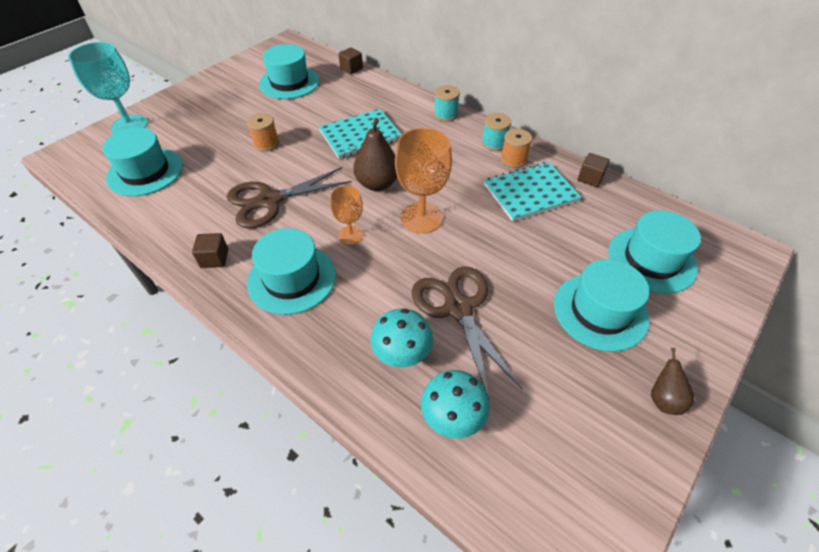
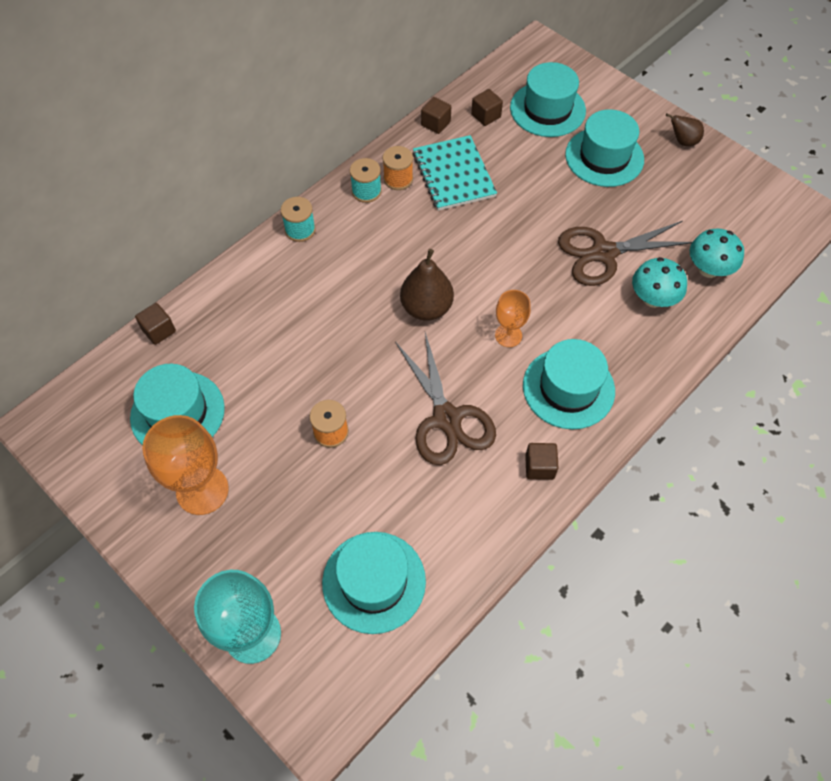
camera: 85 degrees left, 10 degrees up
turquoise notebook [319,109,402,159] -> none
orange goblet [395,128,452,234] -> orange goblet moved to [142,415,229,515]
none -> brown cube [471,89,503,126]

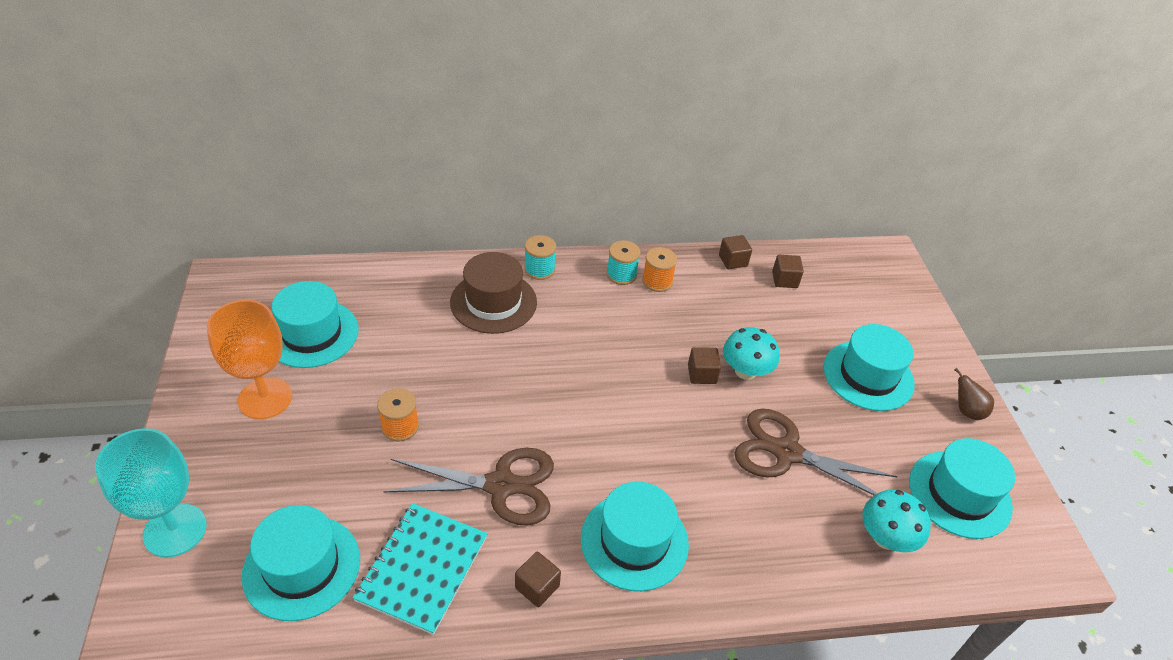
camera: 35 degrees right, 15 degrees down
brown cube [135,303,176,345] -> brown cube moved to [688,347,721,384]
brown scissors [395,333,496,465] -> brown scissors turned 105 degrees counterclockwise [383,448,554,525]
brown pear [400,249,454,321] -> none
turquoise notebook [413,135,497,211] -> turquoise notebook moved to [352,503,488,635]
orange goblet [495,290,531,347] -> none
turquoise hat [510,62,586,137] -> turquoise hat moved to [909,438,1015,539]
turquoise mushroom [632,257,687,308] -> turquoise mushroom moved to [723,327,779,380]
none -> brown hat [450,252,537,334]

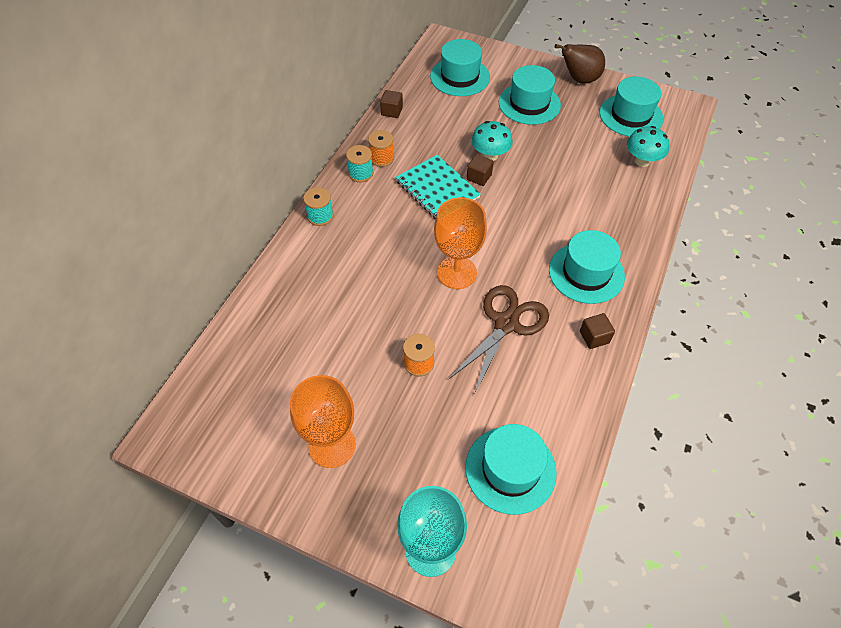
camera: 55 degrees left, 10 degrees up
turquoise hat [271,281,359,368] -> turquoise hat moved to [430,39,490,96]
turquoise notebook [352,503,488,635] -> turquoise notebook moved to [396,155,481,219]
brown hat [450,252,537,334] -> none
brown scissors [734,409,898,496] -> none
brown cube [772,255,804,288] -> none
brown pear [954,368,994,420] -> brown pear [555,44,605,84], size x1.71
none -> orange goblet [434,197,487,289]

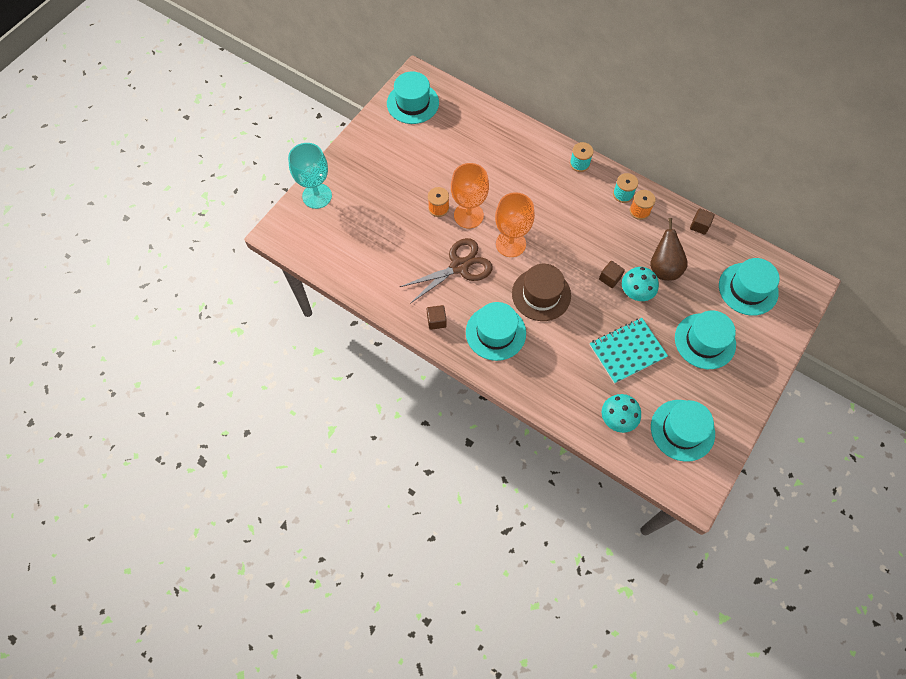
camera: 100 degrees right, 10 degrees up
orange goblet [290,375,356,468] -> orange goblet moved to [451,163,489,228]
turquoise notebook [396,155,481,219] -> turquoise notebook moved to [590,318,668,384]
brown scissors [449,285,549,395] -> brown scissors turned 75 degrees counterclockwise [400,238,493,304]
turquoise hat [465,424,557,515] -> turquoise hat moved to [387,71,439,124]
brown pear [555,44,605,84] -> brown pear moved to [650,218,688,281]
none -> brown hat [512,264,571,321]

